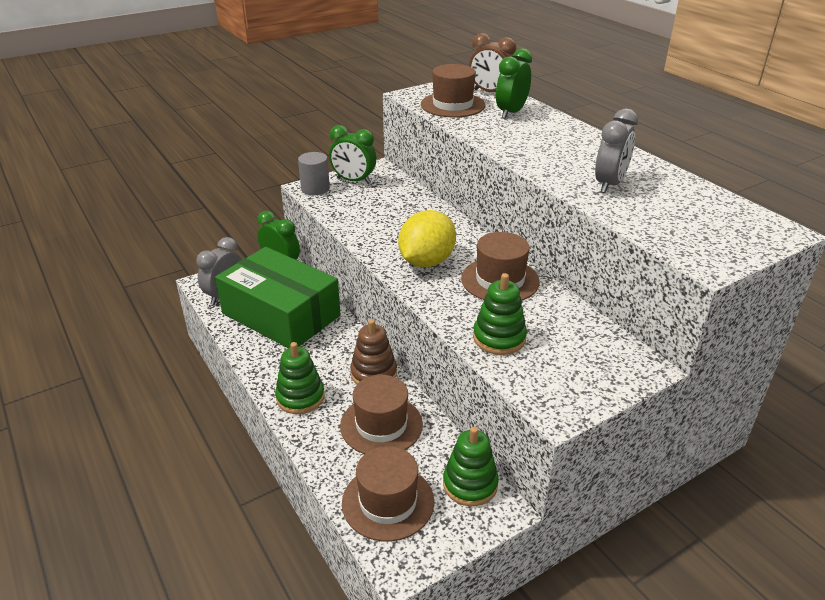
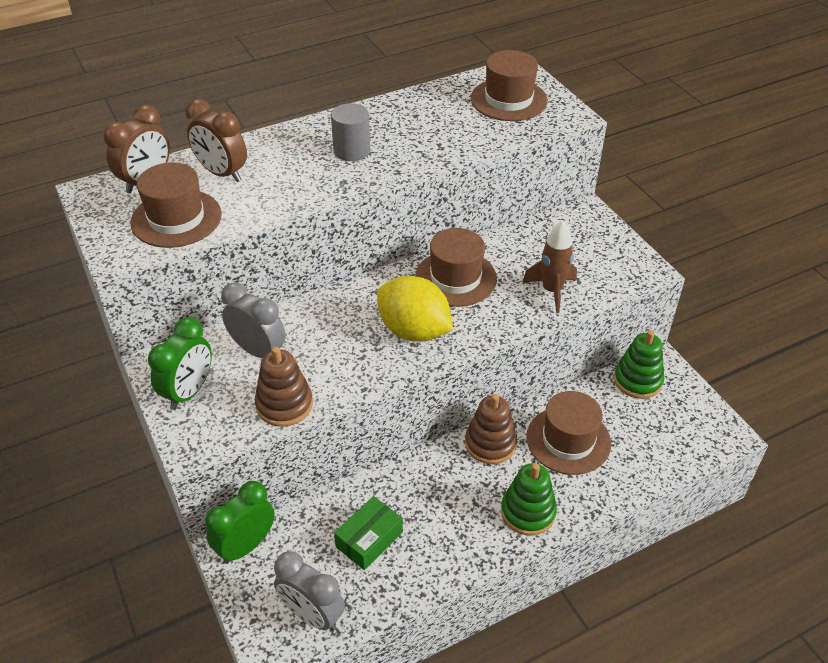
camera: 85 degrees left, 10 degrees up
green box [215,247,341,348] -> green box [334,496,403,570], size x0.43
grey cylinder [298,152,330,195] -> grey cylinder moved to [331,103,370,161]
brown hat [342,446,434,541] -> brown hat moved to [471,50,548,121]
green stacking toy [473,273,527,355] -> brown rocket [522,220,577,313]
green clock [496,49,532,119] -> brown clock [186,99,247,182]
grey clock [595,109,638,193] -> grey clock moved to [221,283,286,358]
none -> brown stacking toy [255,347,313,427]

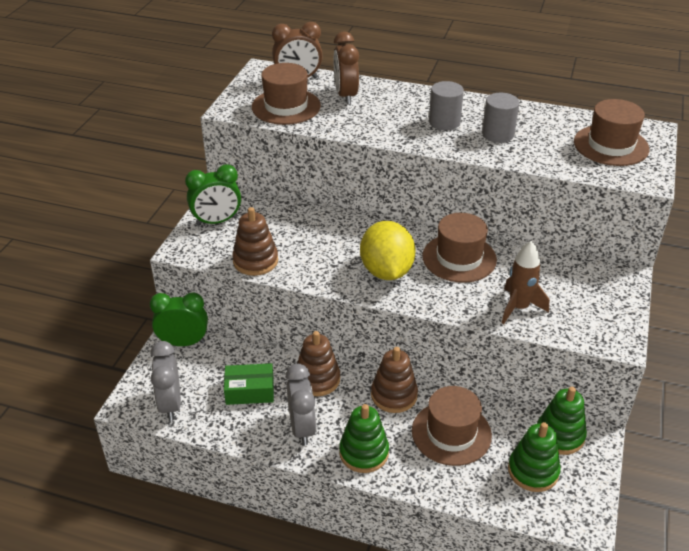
camera: 45 degrees right, 5 degrees down
grey clock [221,283,286,358] -> grey clock moved to [286,364,316,446]
none -> brown stacking toy [297,331,340,396]
none -> grey cylinder [482,93,519,143]
none -> green stacking toy [508,422,561,492]

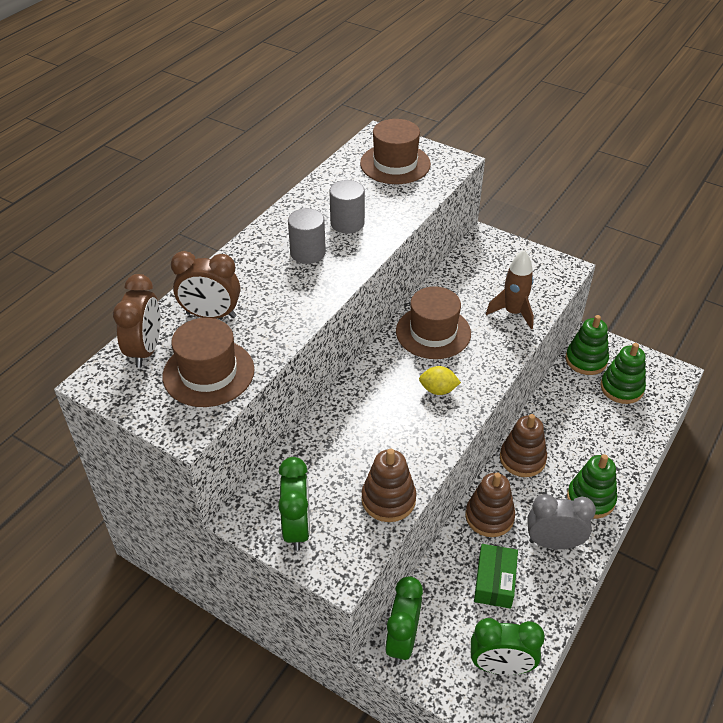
camera: 75 degrees left, 5 degrees up
grey clock [151,341,181,421] -> green clock [471,618,545,675]
yellow lemon [360,221,416,280] -> yellow lemon [419,366,461,395], size x0.50
brown hat [412,386,492,466] -> none

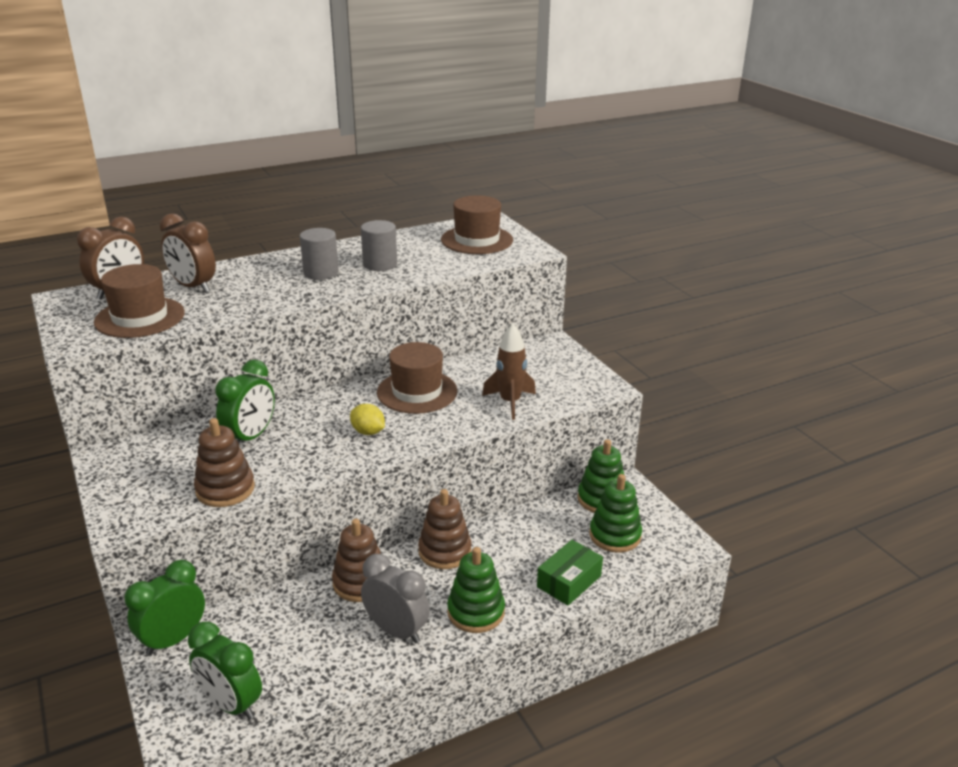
camera: 30 degrees right, 15 degrees down
green clock [278,457,310,551] -> green clock moved to [215,360,275,443]
green box [474,544,518,609] -> green box moved to [537,540,603,605]

